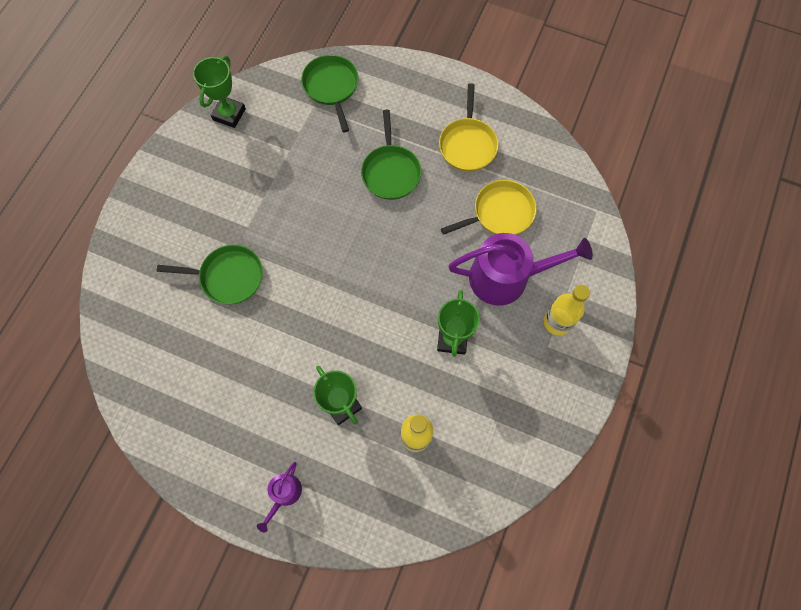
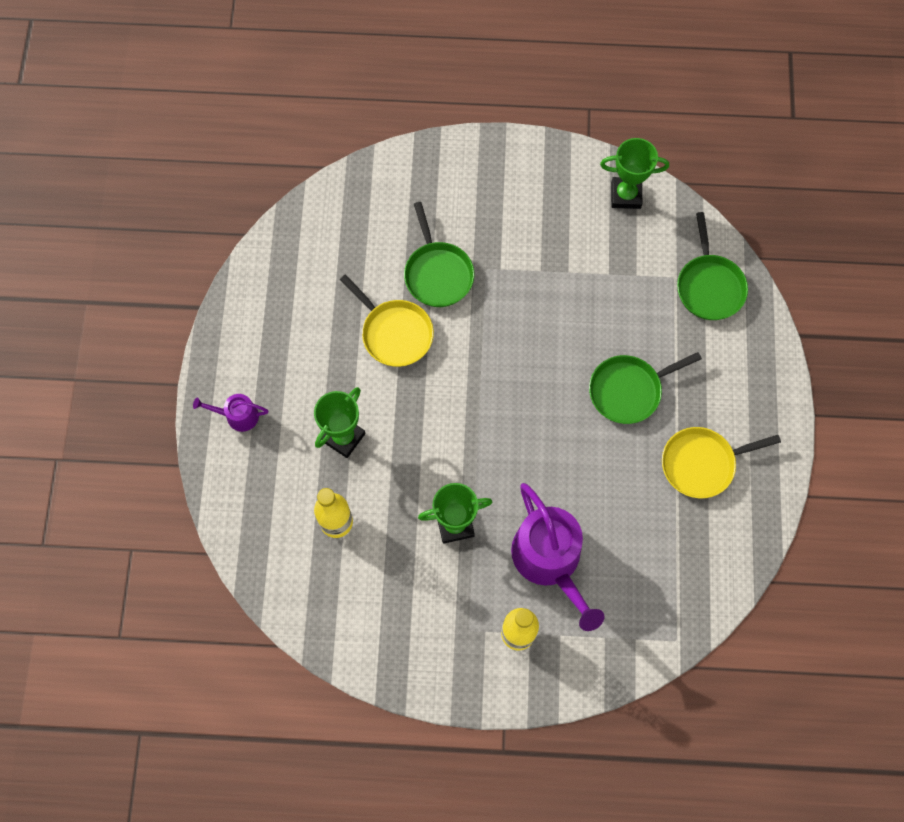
camera: 70 degrees right, 0 degrees up
green pan [301,55,358,132] -> green pan turned 120 degrees clockwise [677,212,748,320]
yellow pan [441,180,537,235] -> yellow pan moved to [340,275,434,367]

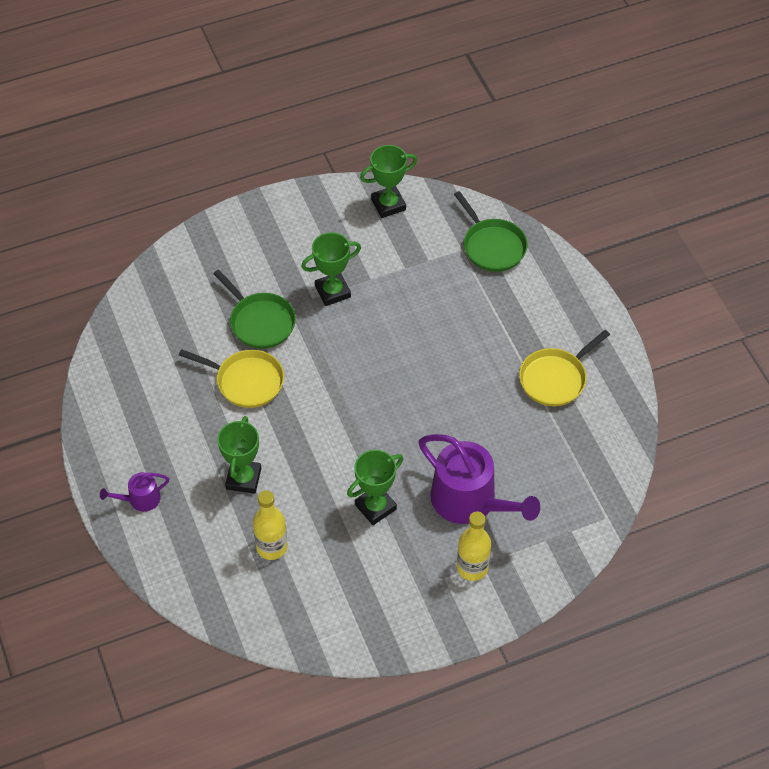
camera: 25 degrees left, 15 degrees down
green pan [589,352,702,424] -> none
none -> green trophy [301,232,361,306]

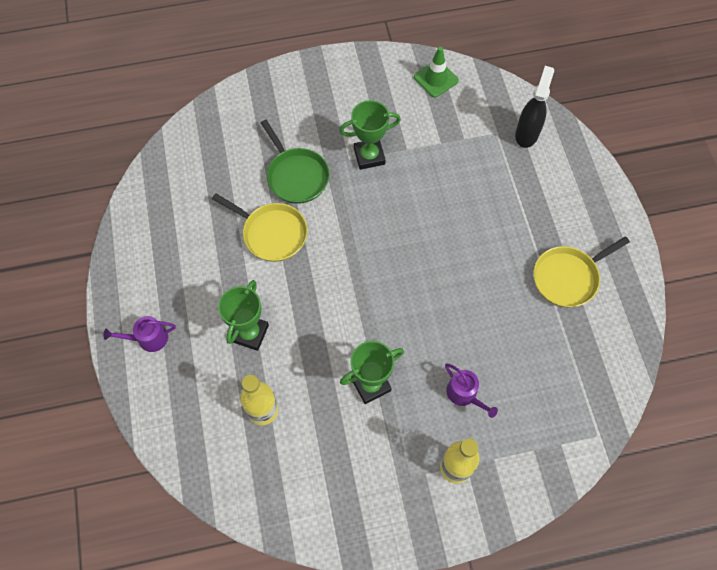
camera: 10 degrees right, 10 degrees up
green trophy [360,145,417,218] -> green traffic cone [414,47,459,98]
purple watering can [419,434,540,524] -> purple watering can [445,363,498,418], size x0.48
green pan [454,191,528,272] -> black spray bottle [515,66,554,148]

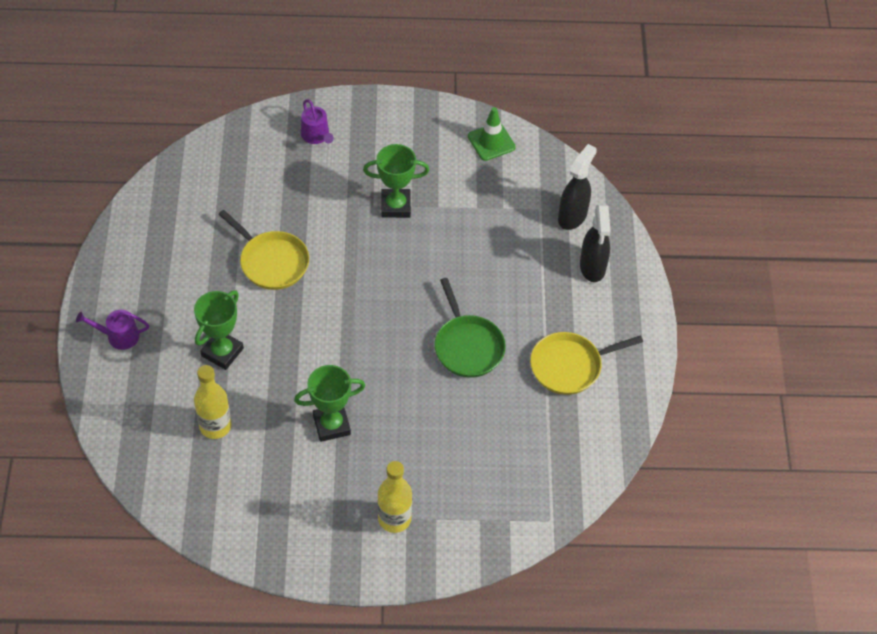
camera: 10 degrees right, 10 degrees down
green pan [261,120,329,204] -> green pan moved to [435,278,506,378]
purple watering can [445,363,498,418] -> purple watering can moved to [301,99,334,144]
none -> black spray bottle [580,204,611,282]

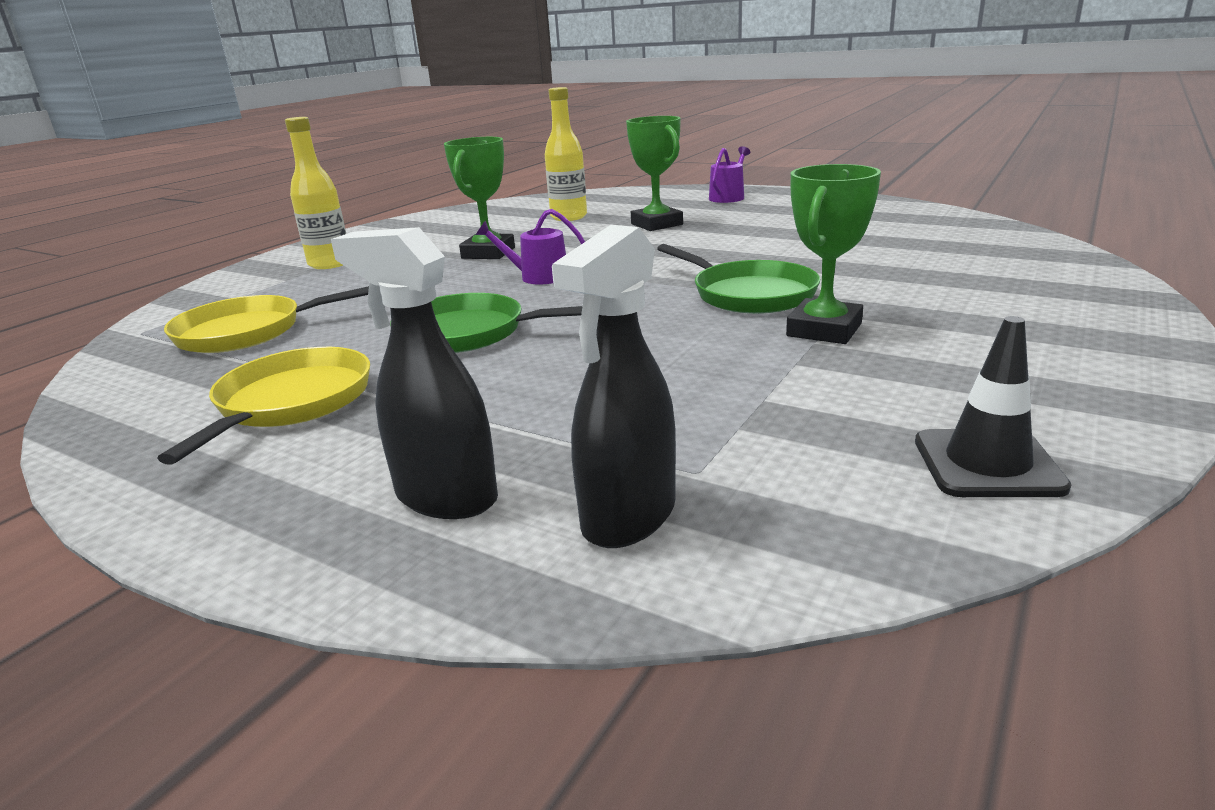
camera: 125 degrees right, 30 degrees down
yellow pan [218,210,309,290] -> yellow pan moved to [164,286,369,353]
purple watering can [301,99,334,144] -> purple watering can moved to [476,209,585,284]
green traffic cone [468,107,516,161] -> black traffic cone [915,316,1071,497]
black spray bottle [558,144,597,230] -> black spray bottle turned 60 degrees clockwise [552,225,676,548]
none -> green pan [657,244,820,314]

